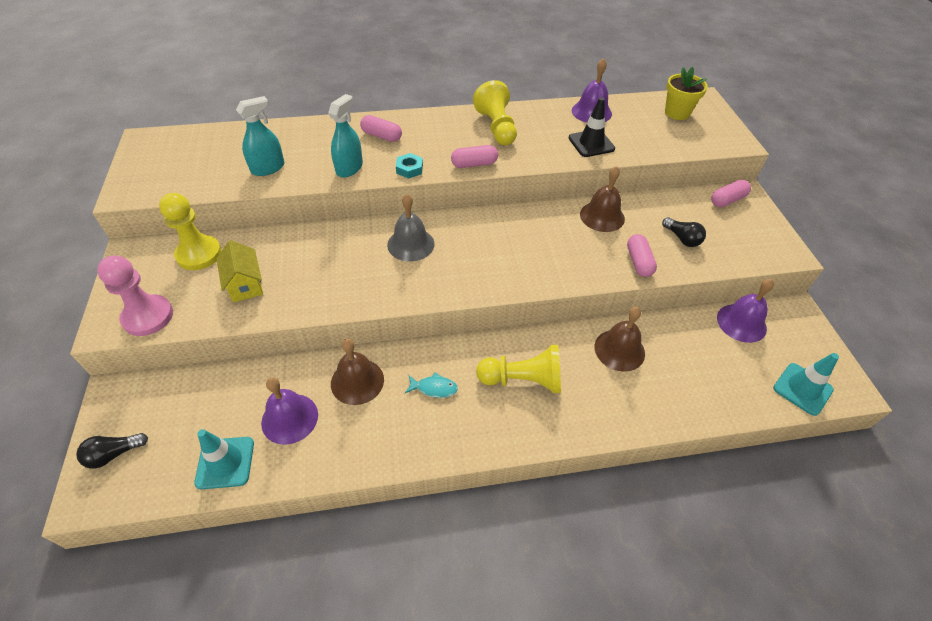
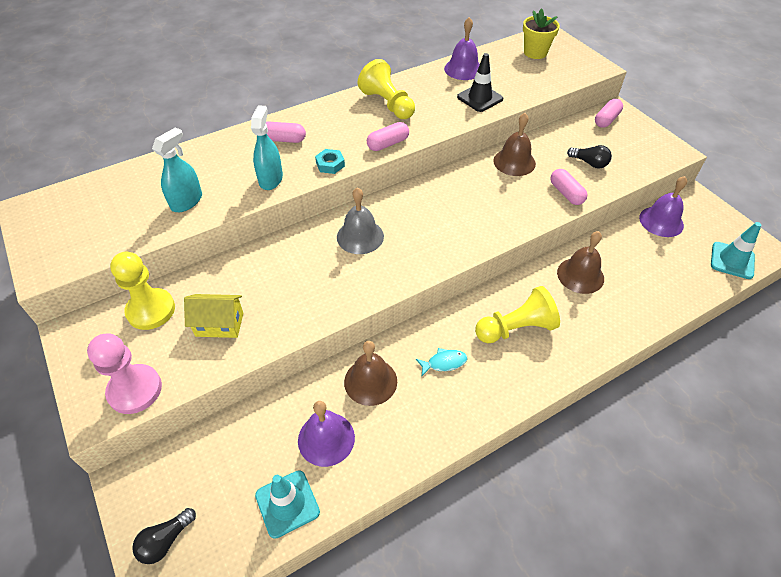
camera: 20 degrees left, 0 degrees up
yellow house [217,240,263,302] -> yellow house turned 45 degrees counterclockwise [184,294,243,338]

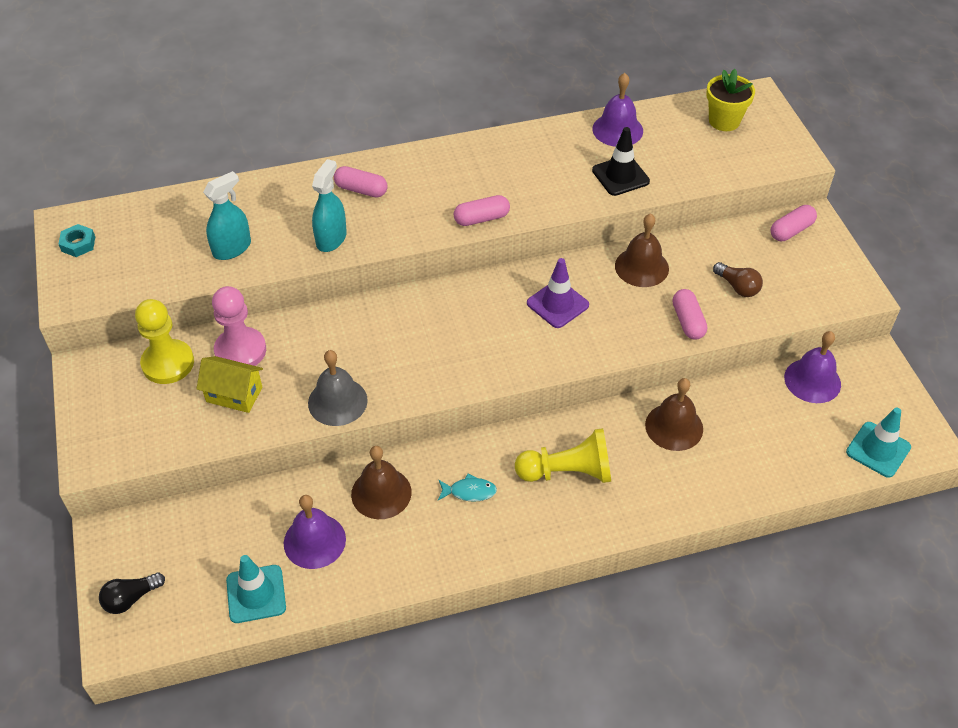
camera: 15 degrees right, 0 degrees up
pink pawn [87,334,162,414] -> pink pawn moved to [212,286,266,366]
turquoise nut [315,149,345,174] -> turquoise nut moved to [58,224,95,257]
grey bell [337,187,384,254] -> grey bell moved to [308,350,368,426]
yellow pawn [358,59,415,119] -> none
black light bulb [567,145,612,169] -> brown light bulb [713,262,763,297]
none -> purple traffic cone [527,258,589,328]

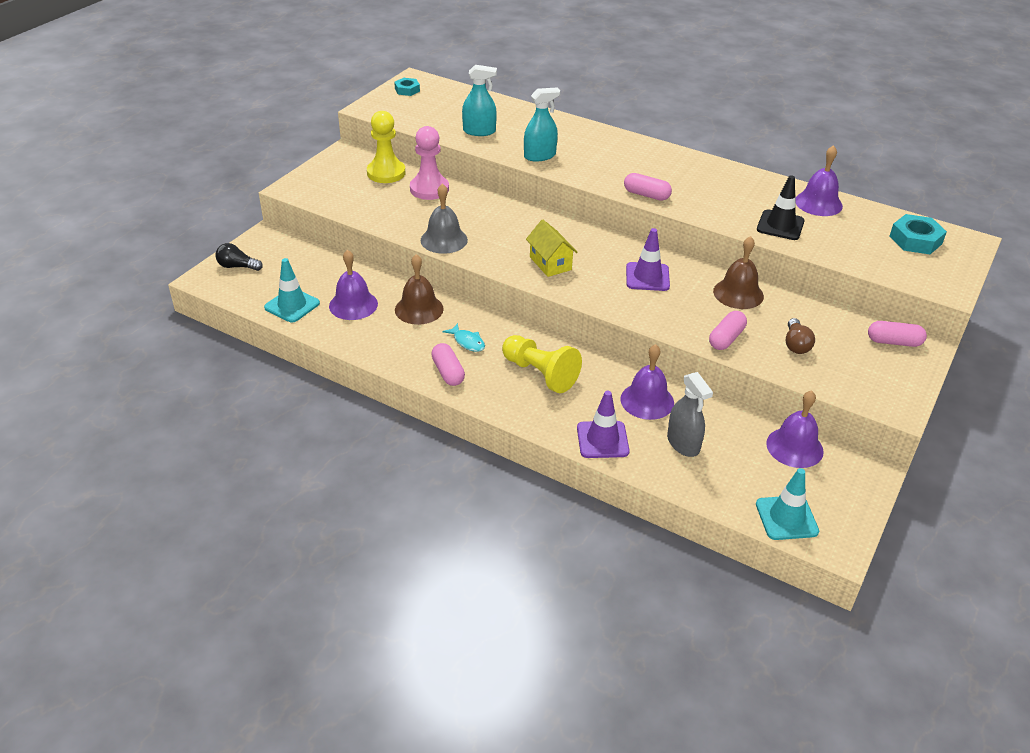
camera: 45 degrees right, 10 degrees down
yellow house [196,356,263,413] -> yellow house moved to [526,220,578,277]
pink capsule [334,166,387,198] -> pink capsule moved to [431,343,465,386]
brown bell [645,378,703,451] -> purple bell [620,344,674,420]
yellow flower pot [706,69,755,131] -> turquoise nut [889,214,947,254]
none -> purple traffic cone [577,391,630,458]
none -> grey spray bottle [667,372,713,457]

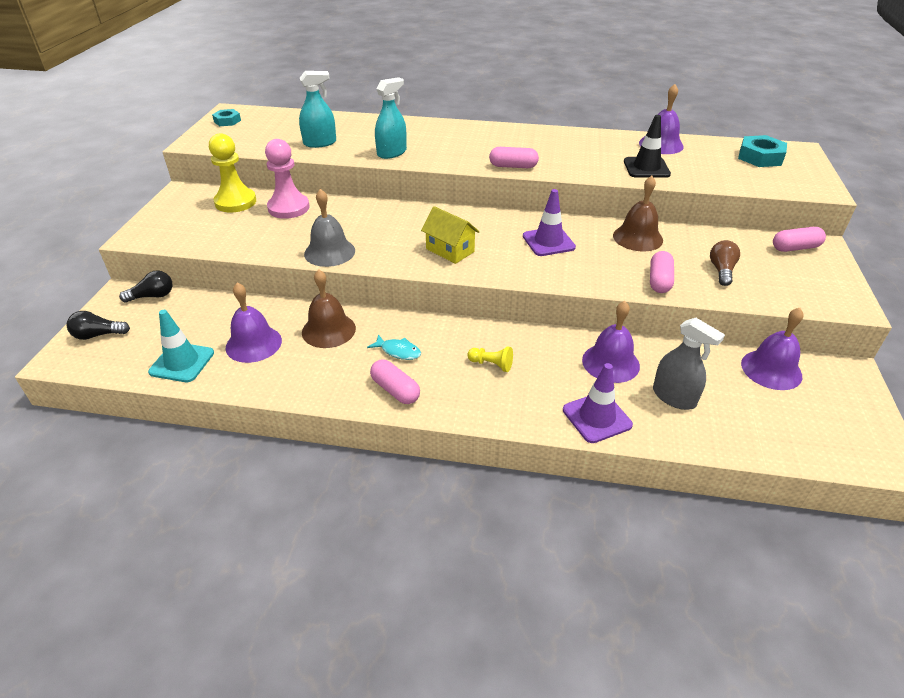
camera: 20 degrees left, 0 degrees up
yellow pawn [502,335,582,393] -> yellow pawn [467,347,513,372], size x0.49
turquoise traffic cone [756,468,819,540] -> none
brown light bulb [786,318,815,354] -> brown light bulb turned 150 degrees counterclockwise [710,240,740,286]
none -> black light bulb [119,270,172,303]

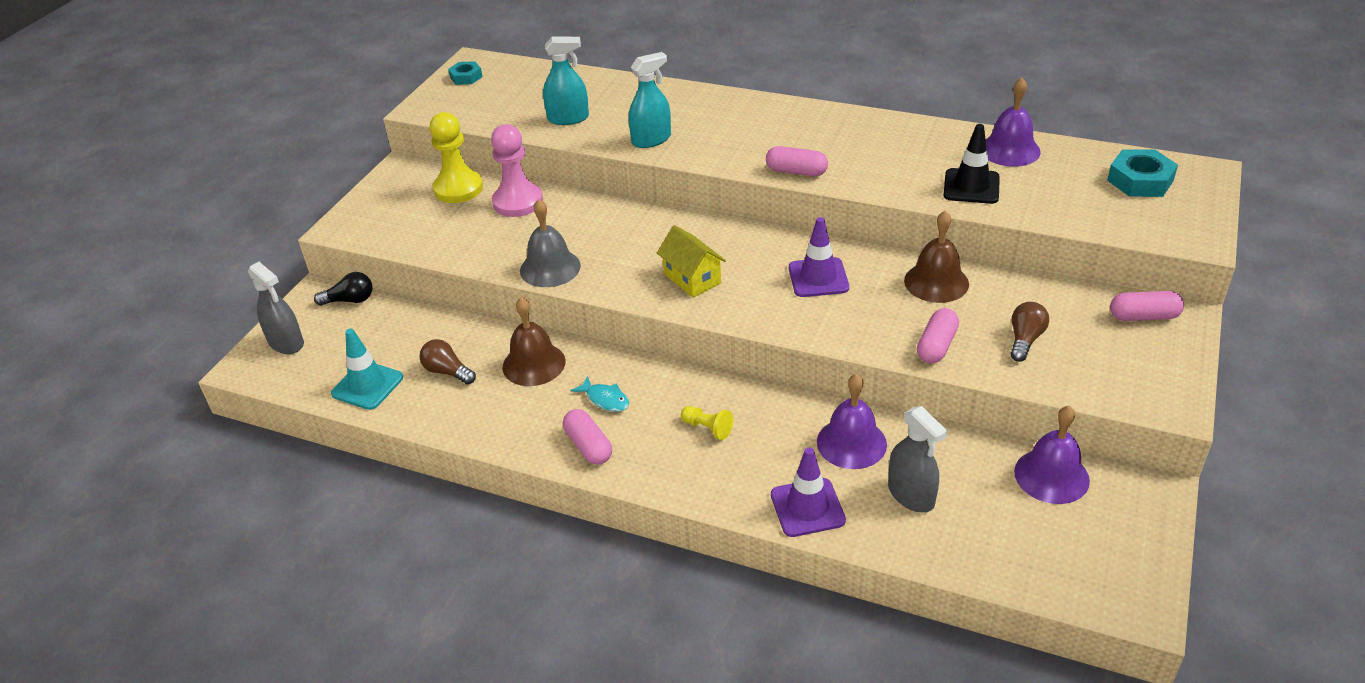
camera: 15 degrees right, 0 degrees up
black light bulb [67,311,130,340] -> grey spray bottle [248,262,304,354]
purple bell [226,283,282,363] -> brown light bulb [419,339,476,384]

